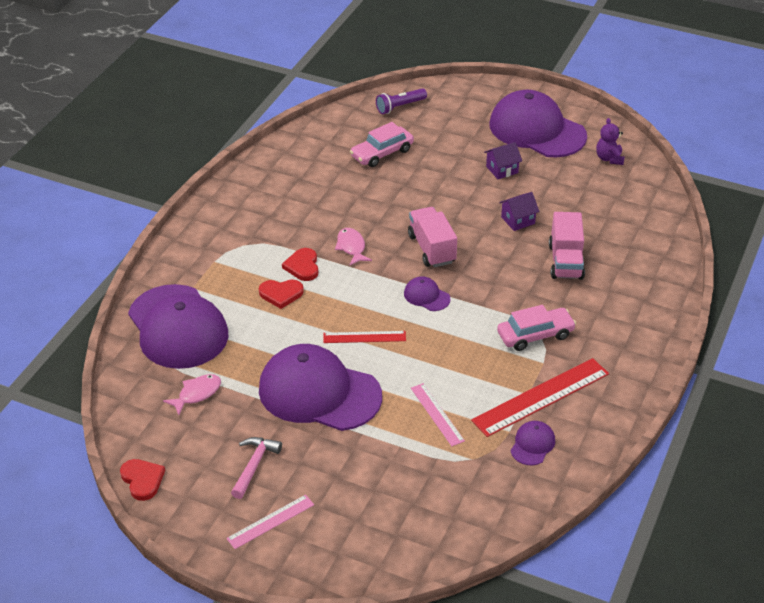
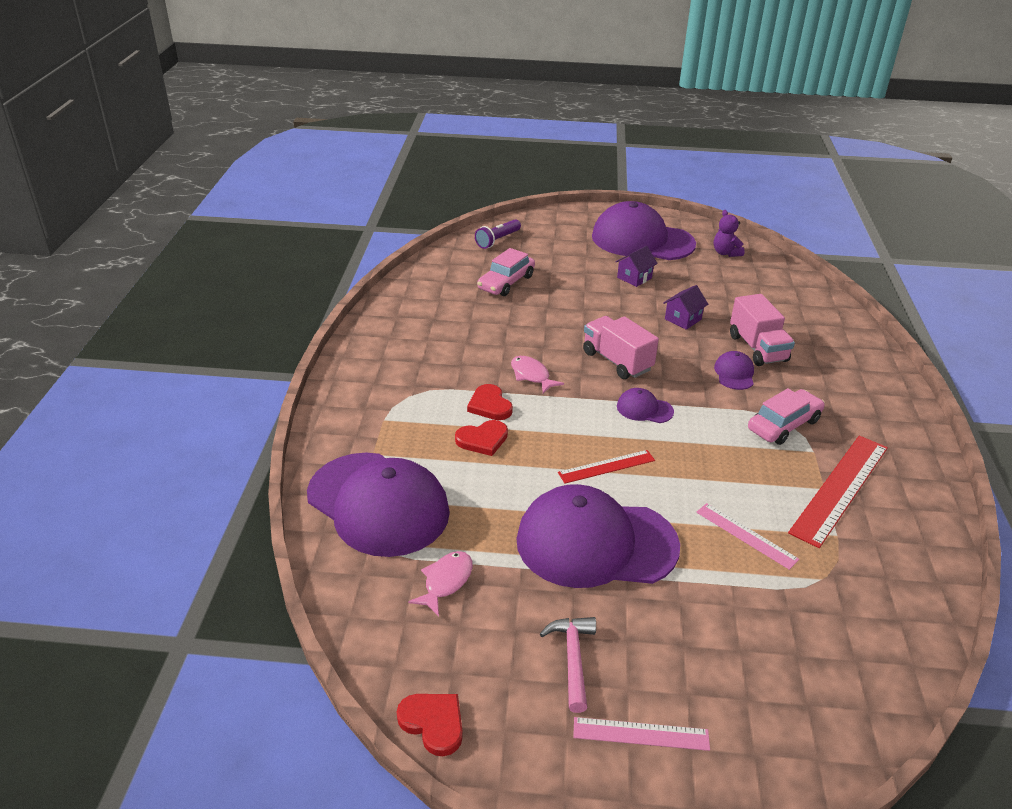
camera: 20 degrees left, 5 degrees down
pink ruler [226,495,314,549] -> pink ruler turned 60 degrees clockwise [573,717,710,751]
purple cap [511,421,555,465] -> purple cap moved to [714,351,754,390]

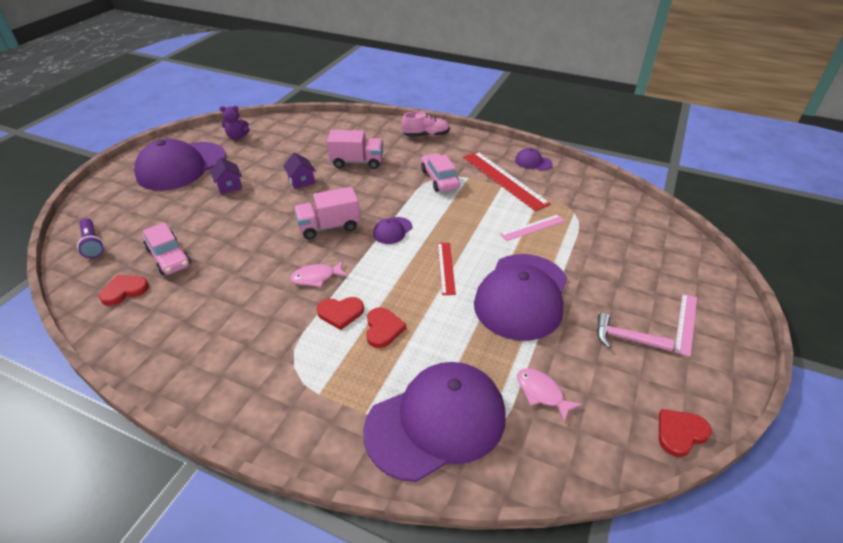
camera: 70 degrees left, 5 degrees up
purple cap [714,351,754,390] -> purple cap moved to [515,148,553,170]
none -> red heart [99,274,149,306]
none -> pink shoe [401,111,450,137]

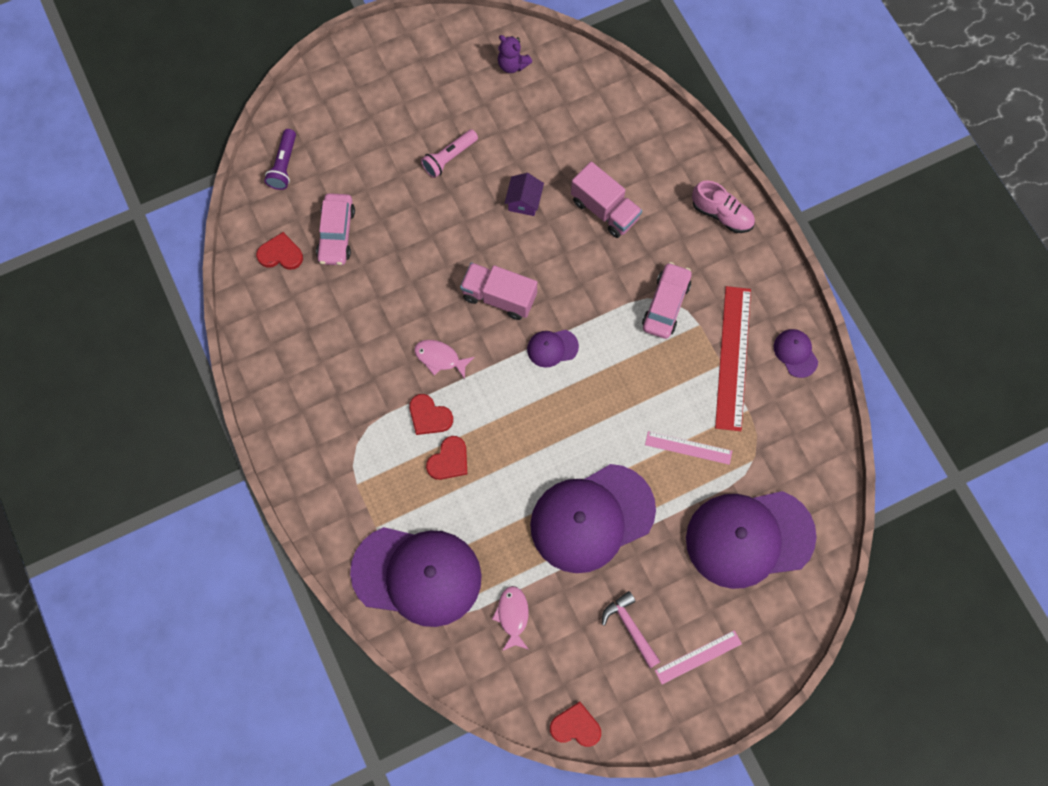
camera: 40 degrees right, 30 degrees up
purple cap [134,139,226,191] -> purple cap moved to [686,491,817,589]
purple house [210,157,242,194] -> pink flashlight [421,129,478,178]
red ruler [438,243,456,295] -> none

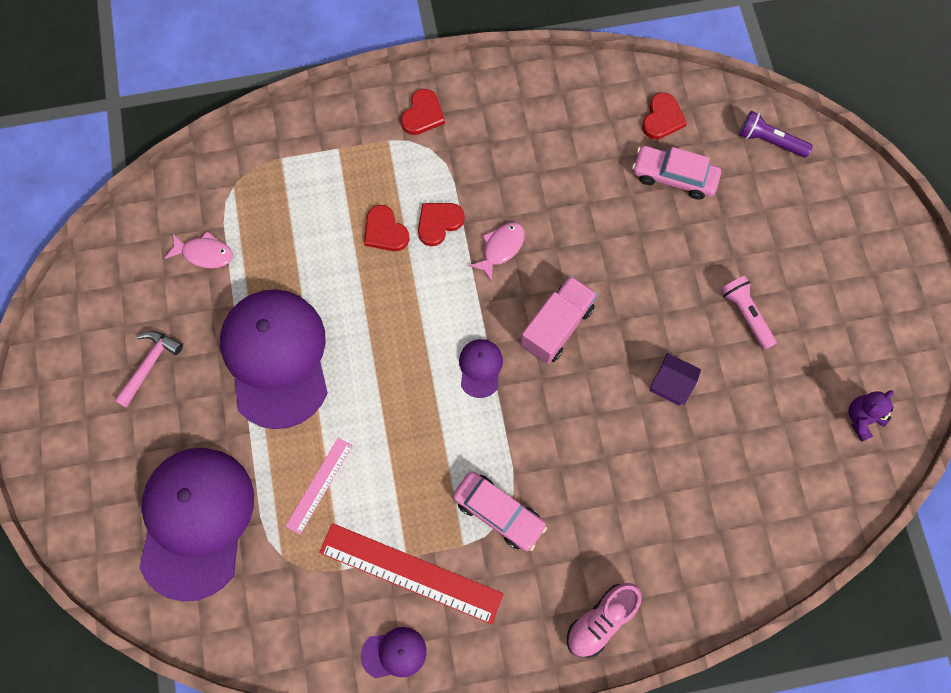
camera: 105 degrees right, 0 degrees up
purple cap [350,527,482,627] -> none
red heart [550,702,601,747] -> red heart moved to [401,89,445,135]
pink truck [571,162,642,238] -> none
pink hammer [602,591,660,668] -> pink hammer turned 45 degrees counterclockwise [114,331,183,408]
pink ruler [655,630,742,684] -> none

